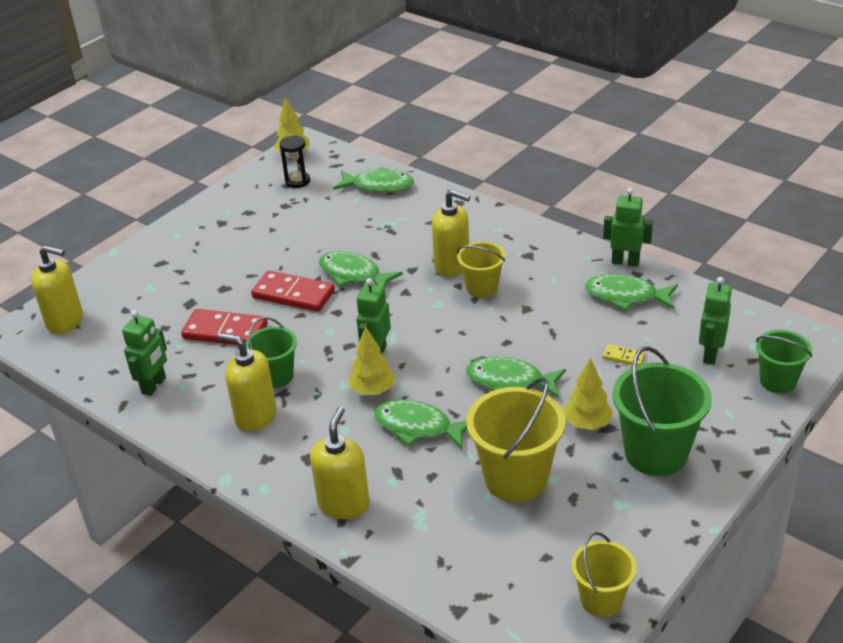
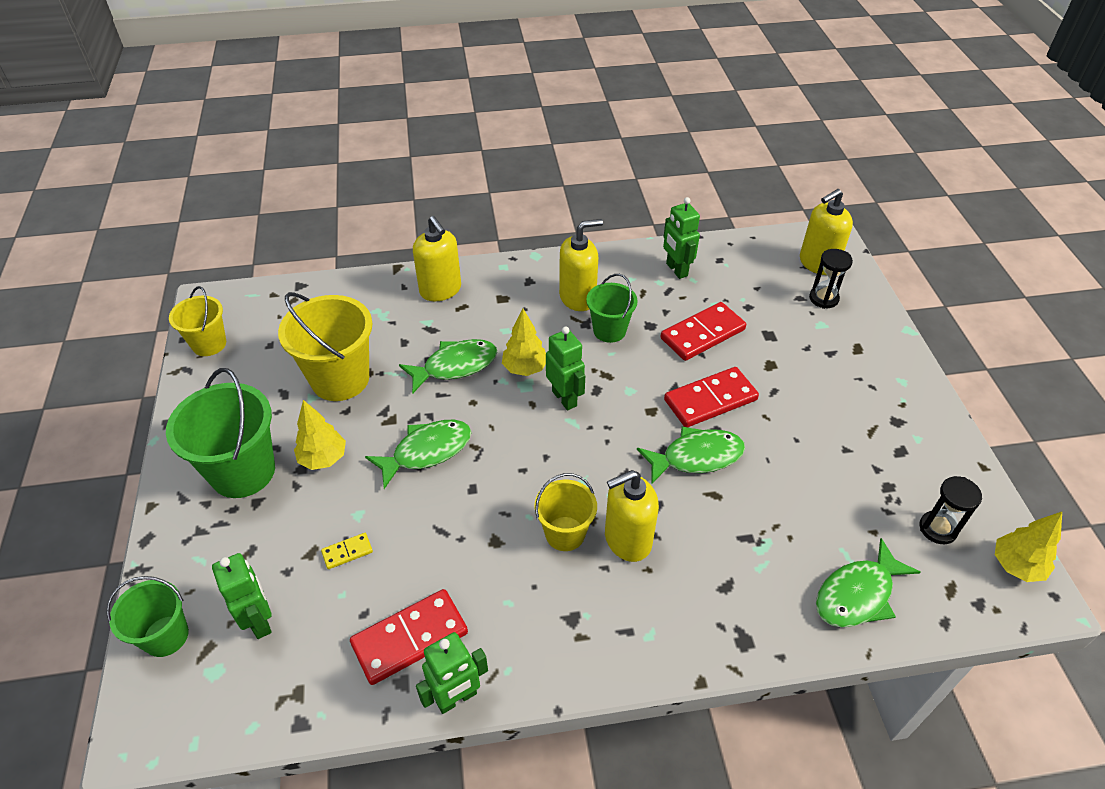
camera: 130 degrees right, 10 degrees up
green fish [585,274,678,311] -> red domino [350,589,468,685]
none -> black hourglass [809,249,853,309]

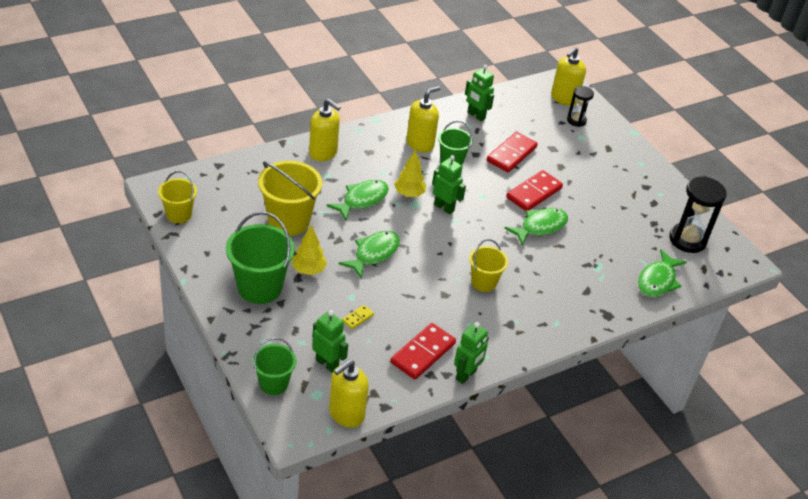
camera: 25 degrees left, 5 degrees down
yellow soap dispenser [605,470,659,562] -> yellow soap dispenser moved to [329,360,369,428]
black hourglass [920,476,982,544] -> black hourglass [669,176,727,253], size x1.72
yellow tree [995,512,1062,582] -> none

